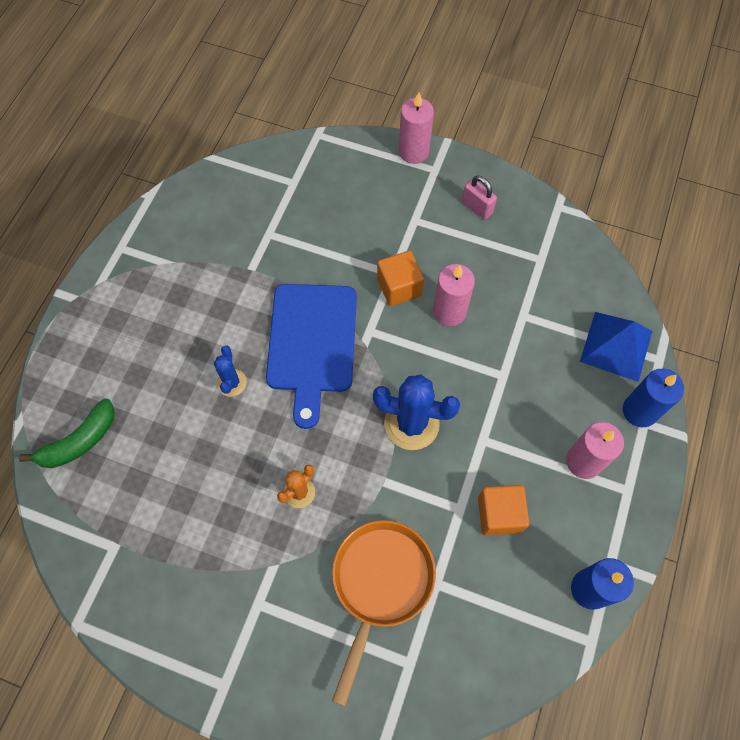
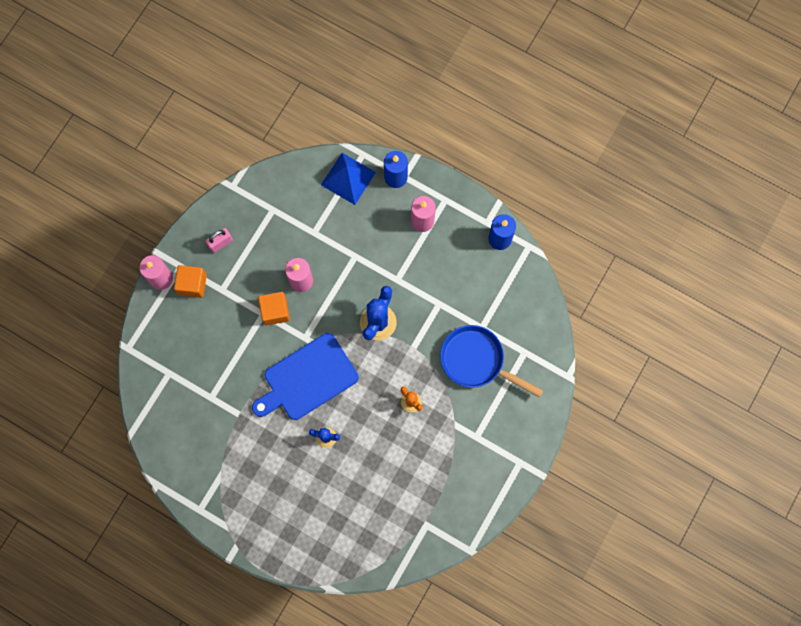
camera: 80 degrees left, 10 degrees up
green banana [19,399,115,468] -> none
blue cutting board [266,284,357,429] -> blue cutting board turned 135 degrees clockwise [252,333,359,420]
orange pan [332,520,436,706] -> blue pan [440,325,544,398]
orange cube [478,485,530,536] -> orange cube moved to [174,265,207,298]

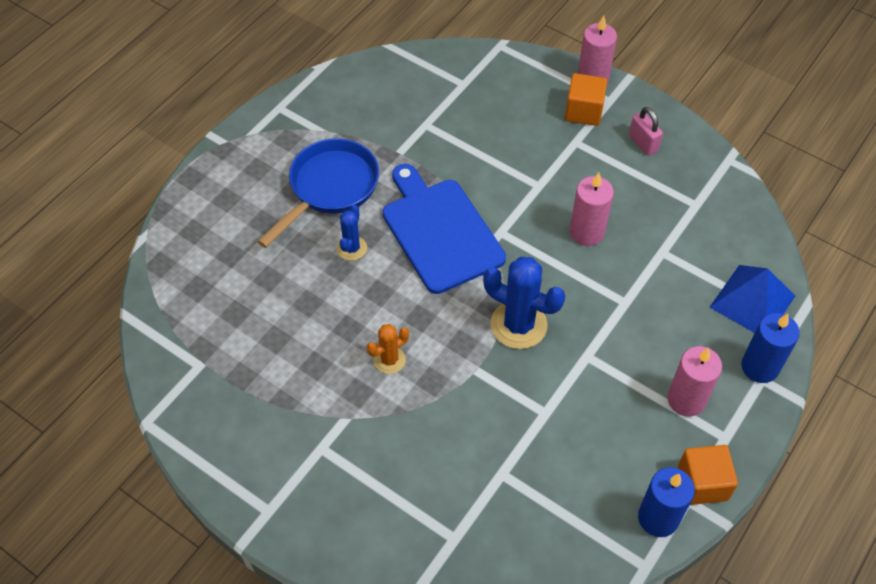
camera: 95 degrees right, 20 degrees down
orange cube [258,292,290,326] -> orange cube moved to [678,445,738,505]
blue pan [440,325,544,398] -> blue pan moved to [257,138,379,248]

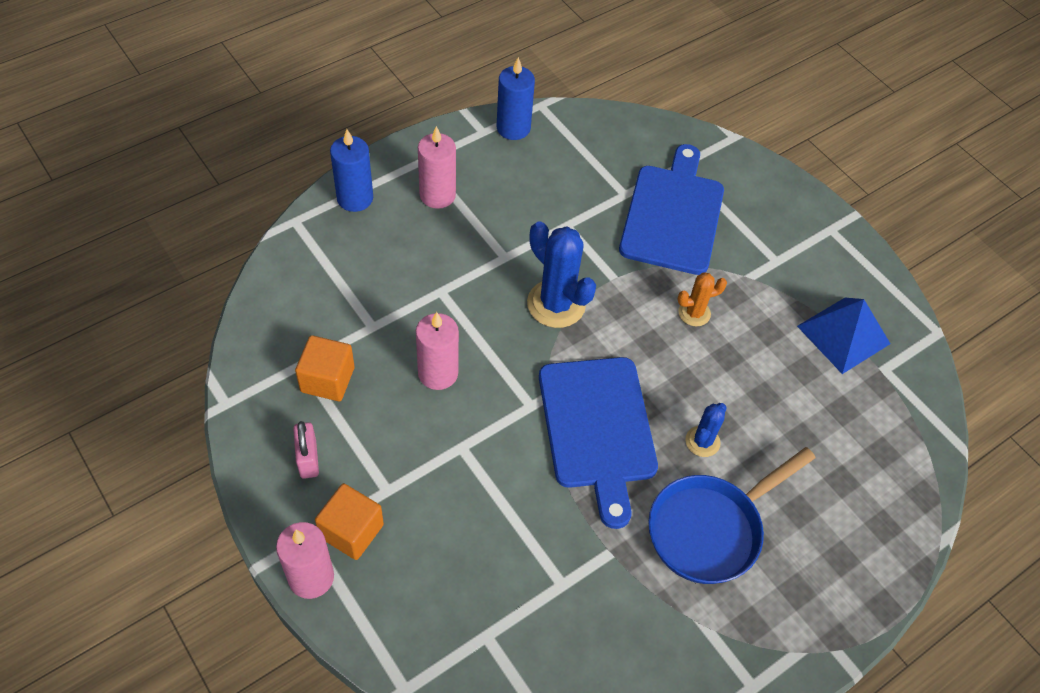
camera: 165 degrees left, 0 degrees up
orange cube [678,445,738,505] -> orange cube moved to [295,335,355,401]
blue pyramid [710,265,795,333] -> blue pyramid moved to [797,298,890,374]
none -> blue cutting board [619,144,724,275]

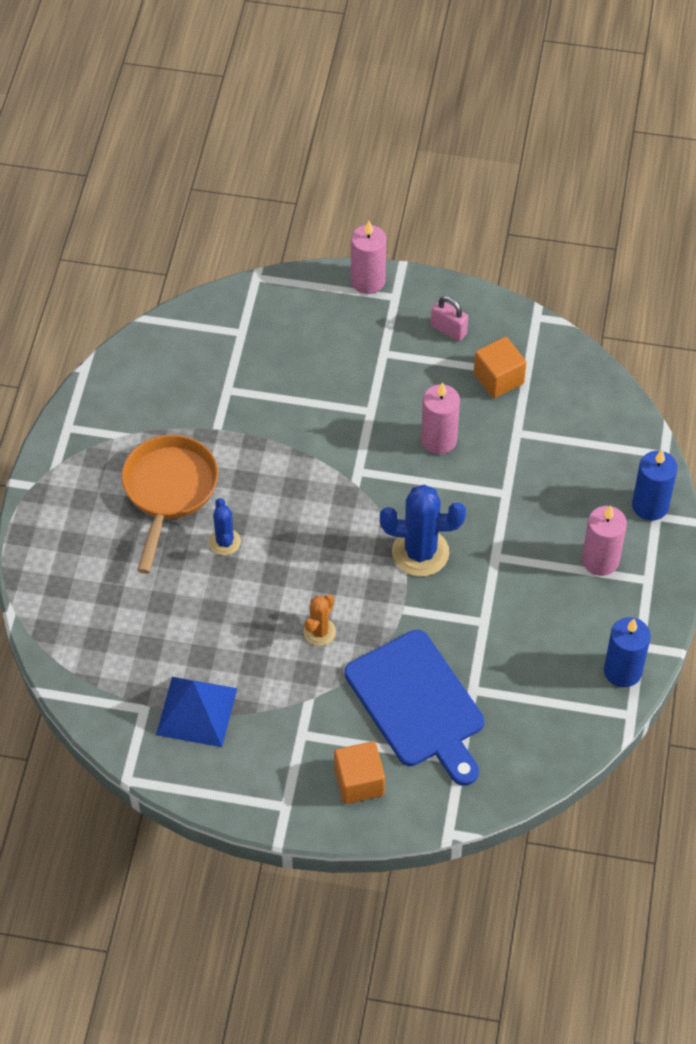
camera: 140 degrees right, 0 degrees up
orange cube [315,483,384,560] -> orange cube moved to [334,741,385,804]
blue cutting board [539,357,658,529] -> none
blue pan [649,447,815,584] -> orange pan [122,435,218,574]

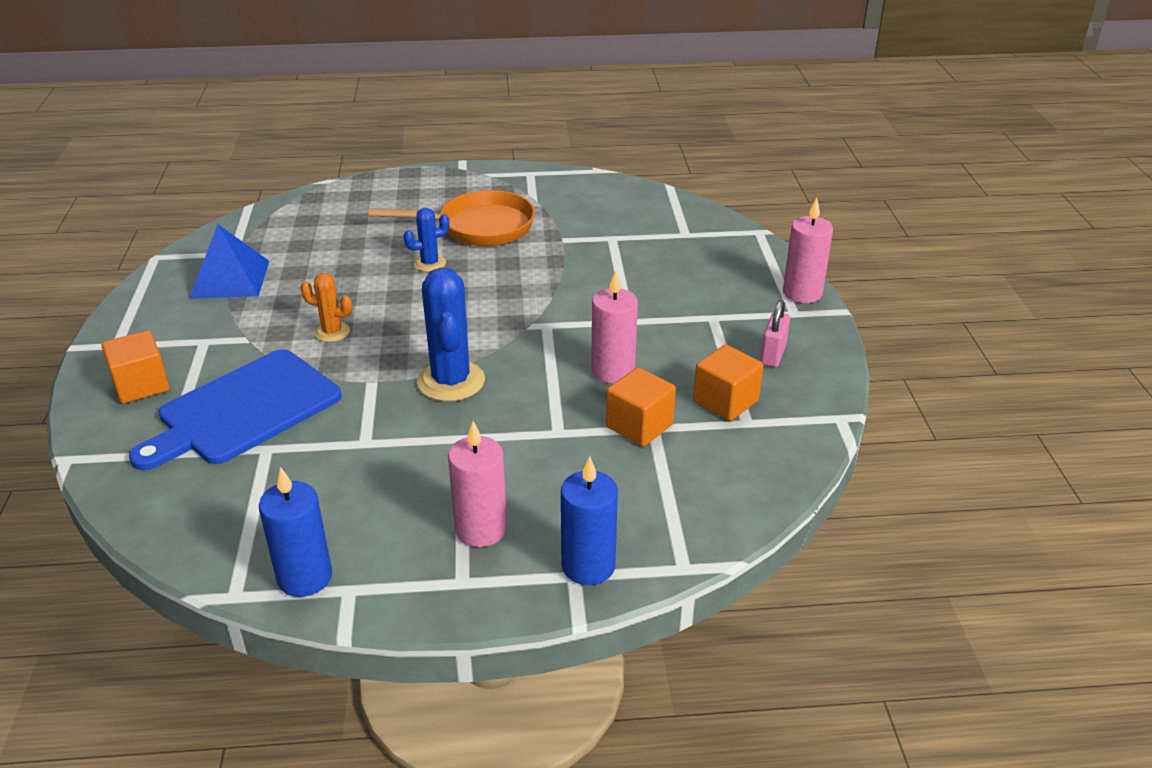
camera: 75 degrees right, 20 degrees down
none -> orange cube [606,367,676,446]

